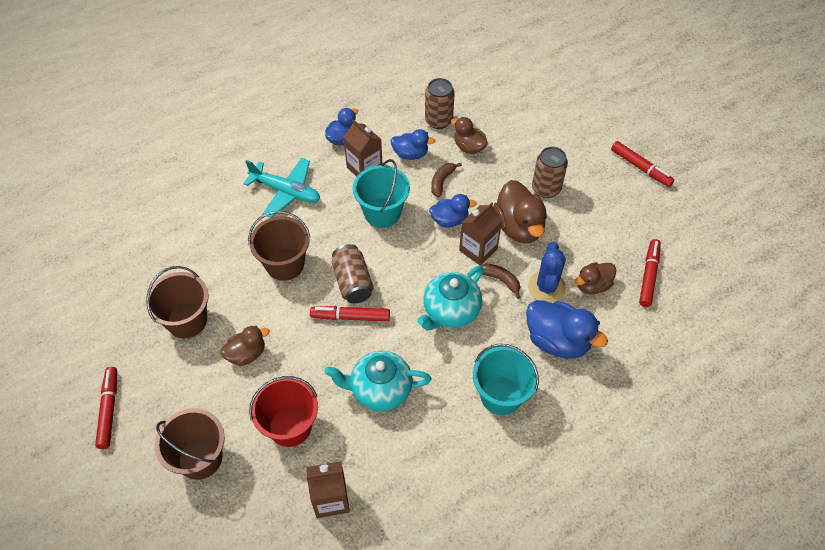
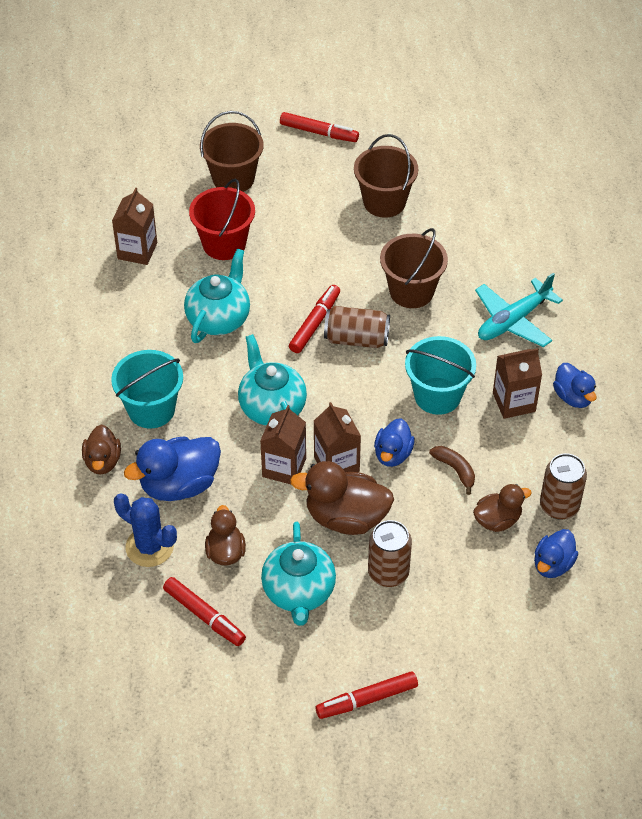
camera: 115 degrees right, 5 degrees down
brown duck [220,326,270,366] -> brown duck moved to [82,424,121,475]
blue duck [391,129,435,160] -> blue duck moved to [534,529,578,578]
brown banana [481,264,520,299] -> brown carton [260,405,306,484]
blue cactus [528,242,566,303] -> blue cactus moved to [114,493,177,567]
none -> turquoise teapot [261,522,336,626]

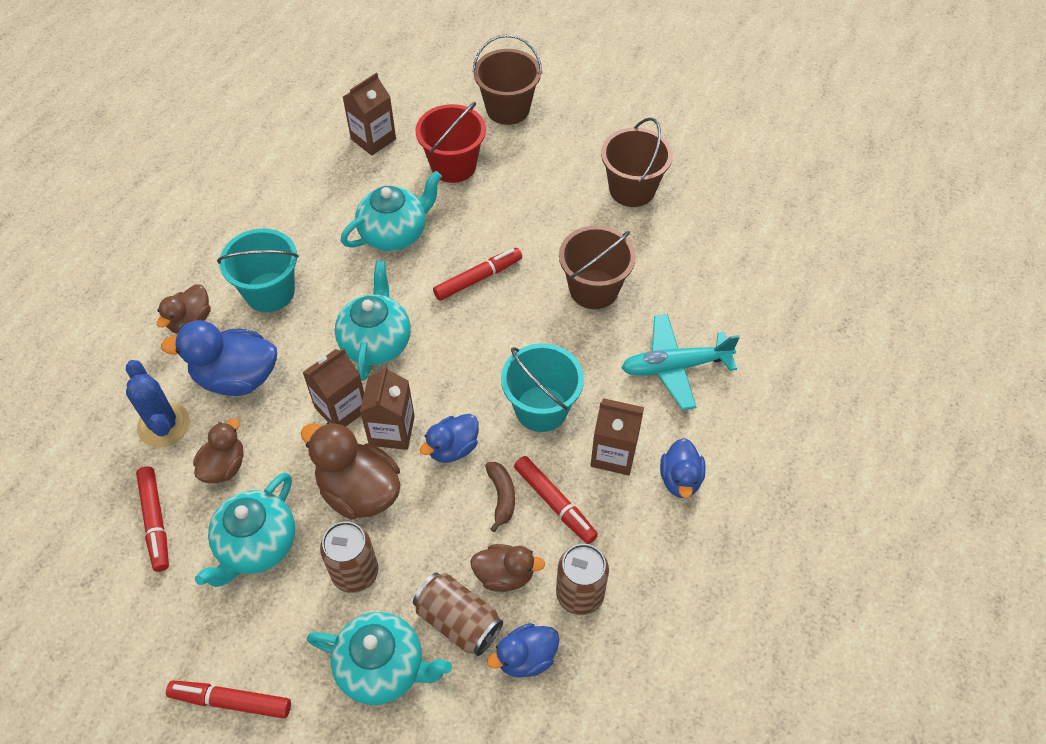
camera: 30 degrees right, 5 degrees up
red marker [280,112,359,142] -> red marker moved to [514,456,598,544]
brown can [324,306,390,348] -> brown can moved to [413,572,503,656]
none -> turquoise teapot [307,612,452,705]

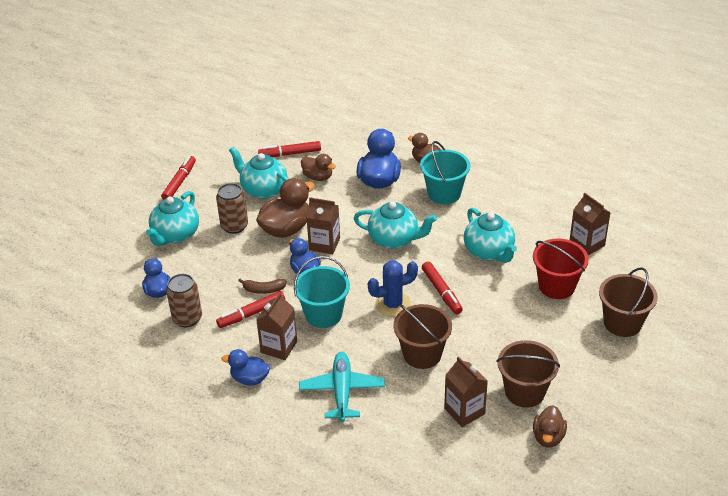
camera: 100 degrees right, 15 degrees down
blue cactus [126,360,190,447] -> blue cactus moved to [368,260,418,317]
brown carton [302,348,364,427] -> brown carton moved to [444,357,488,427]
brown can [413,572,503,656] -> none
brown duck [470,544,545,592] -> brown duck moved to [533,405,567,447]

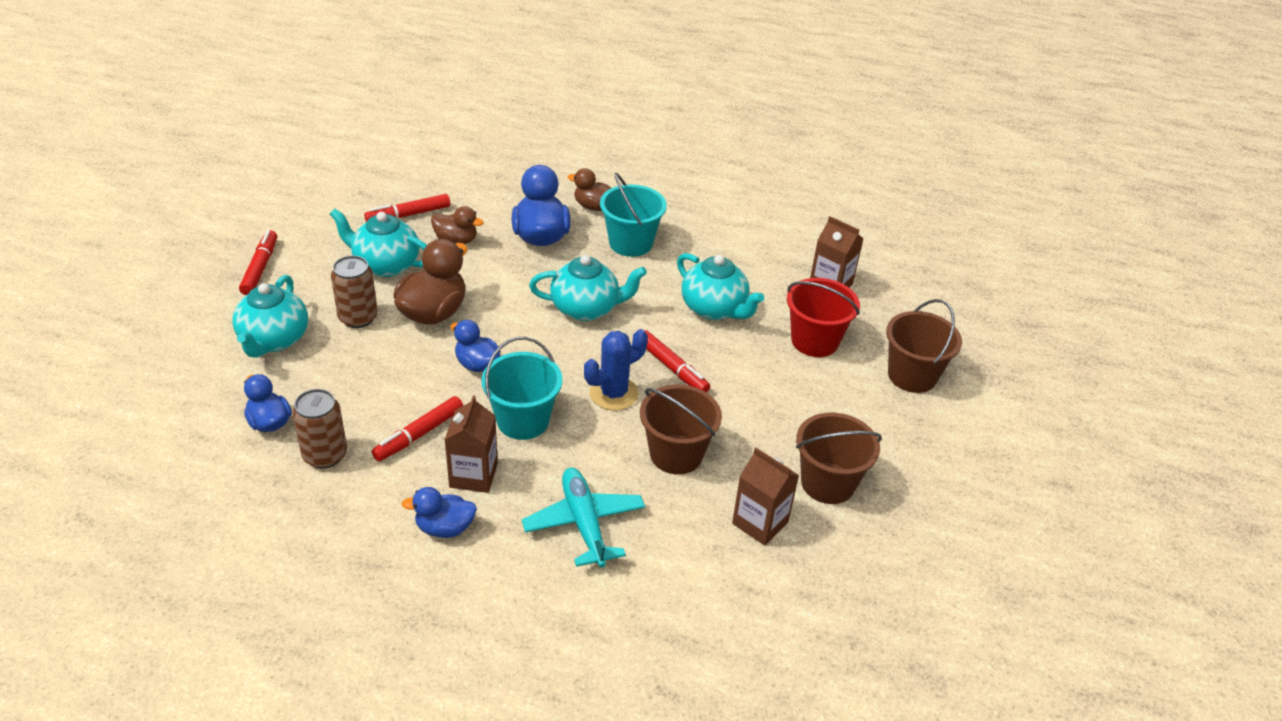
camera: 20 degrees left, 0 degrees up
brown banana [238,279,287,294] -> none
brown carton [306,197,340,254] -> none
brown duck [533,405,567,447] -> none

